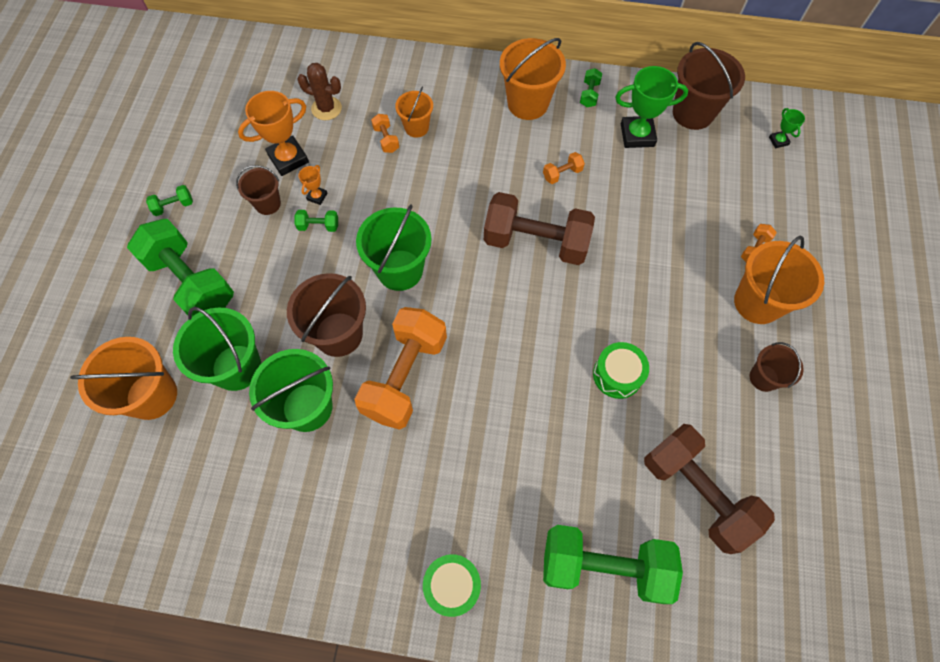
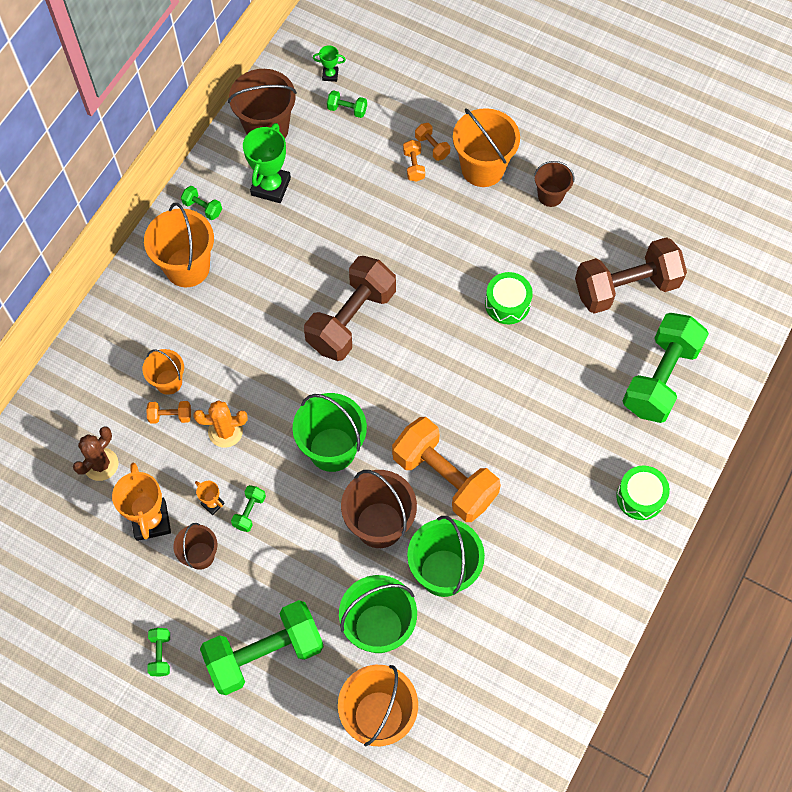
camera: 70 degrees left, 0 degrees up
orange dumbbell [543,152,585,184] -> orange dumbbell moved to [403,140,425,182]
none -> orange cactus [193,400,247,448]
none -> green dumbbell [327,90,367,118]

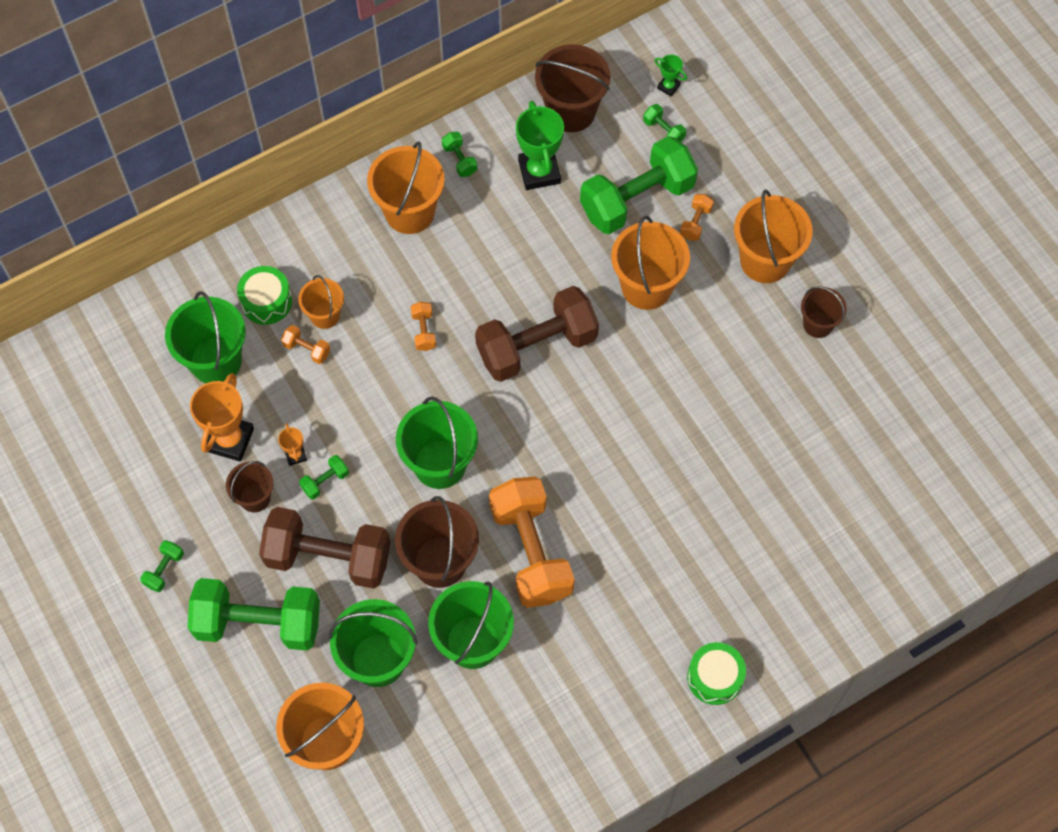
camera: 30 degrees right, 0 degrees up
brown cactus [73,427,119,481] -> green bucket [165,291,246,383]
orange cactus [193,400,247,448] -> none
green trophy [243,123,291,203] -> green trophy turned 60 degrees counterclockwise [516,101,564,190]
orange dumbbell [415,123,450,161] -> orange dumbbell moved to [411,302,436,351]
green drum [485,272,533,324] -> green drum moved to [237,266,292,325]
brown dumbbell [575,237,687,314] -> brown dumbbell moved to [259,507,390,589]
green dumbbell [623,313,709,423] -> green dumbbell moved to [580,136,698,234]
none -> orange bucket [611,216,690,310]

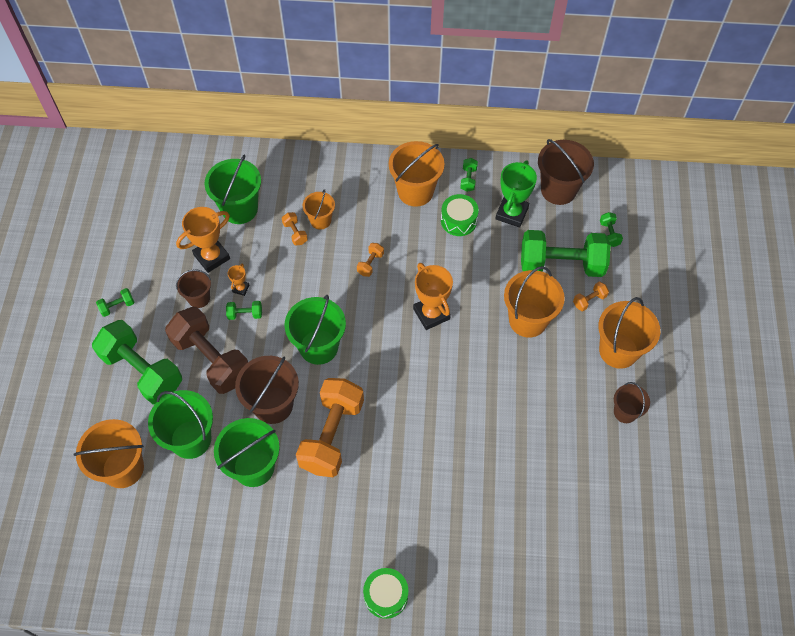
camera: 35 degrees right, 5 degrees down
green drum [237,266,292,325] -> green drum moved to [441,194,479,236]
brown dumbbell [475,286,599,382] -> orange trophy [413,263,453,330]
green trophy [655,54,687,96] -> none

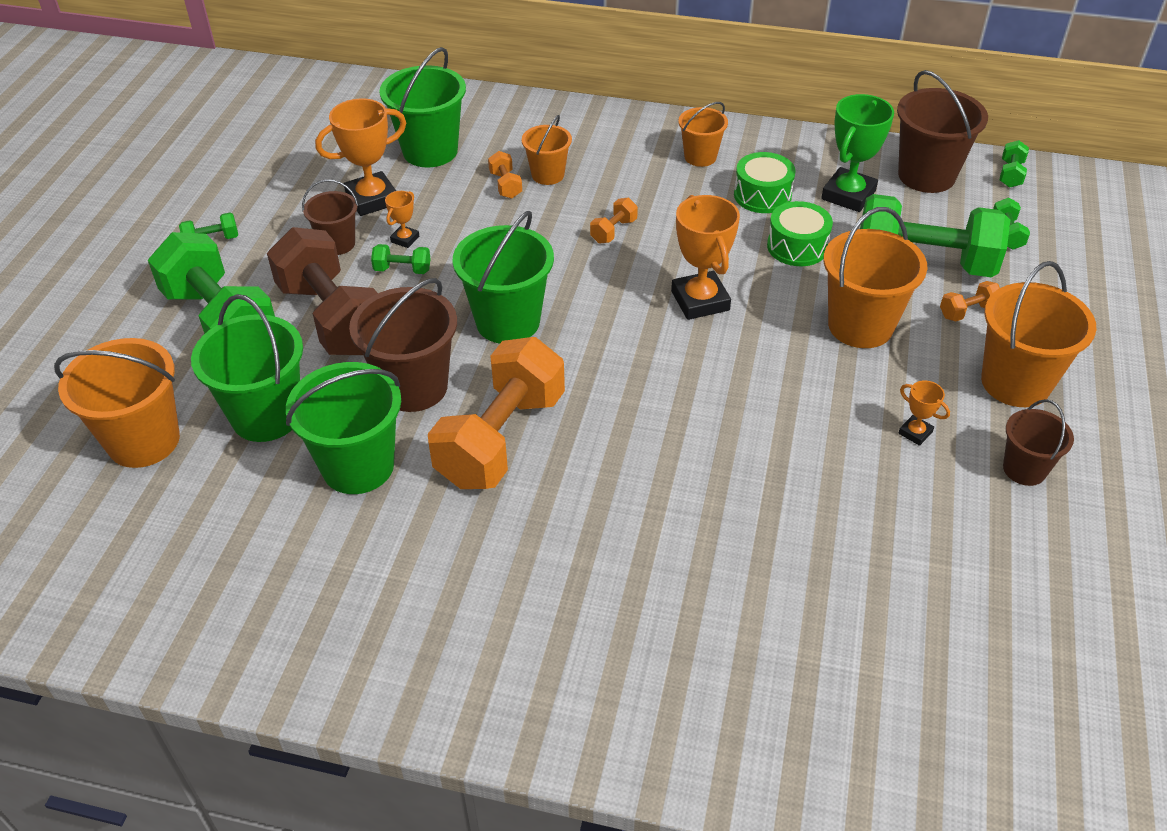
camera: 10 degrees right, 15 degrees down
green drum [363,568,408,619] -> green drum moved to [767,201,833,266]
orange bucket [389,141,444,207] -> orange bucket [678,102,728,167], size x0.58
green dumbbell [460,158,478,192] -> green dumbbell moved to [1000,140,1029,188]
none -> orange trophy [898,380,950,446]

